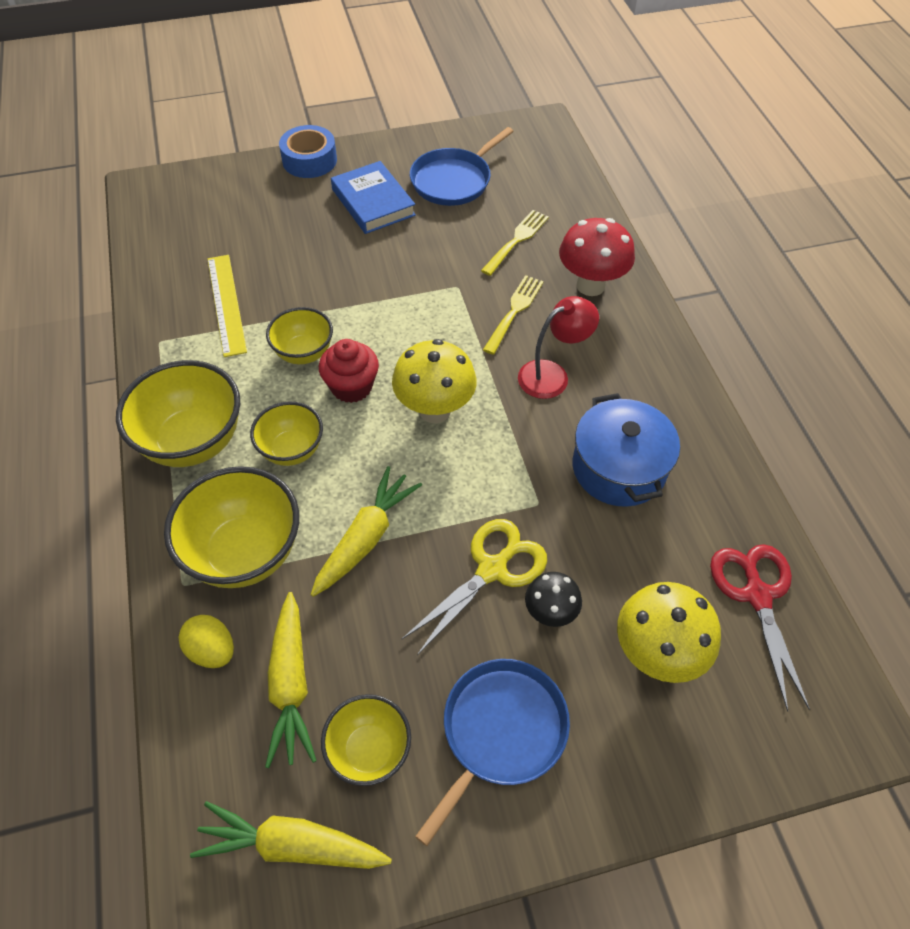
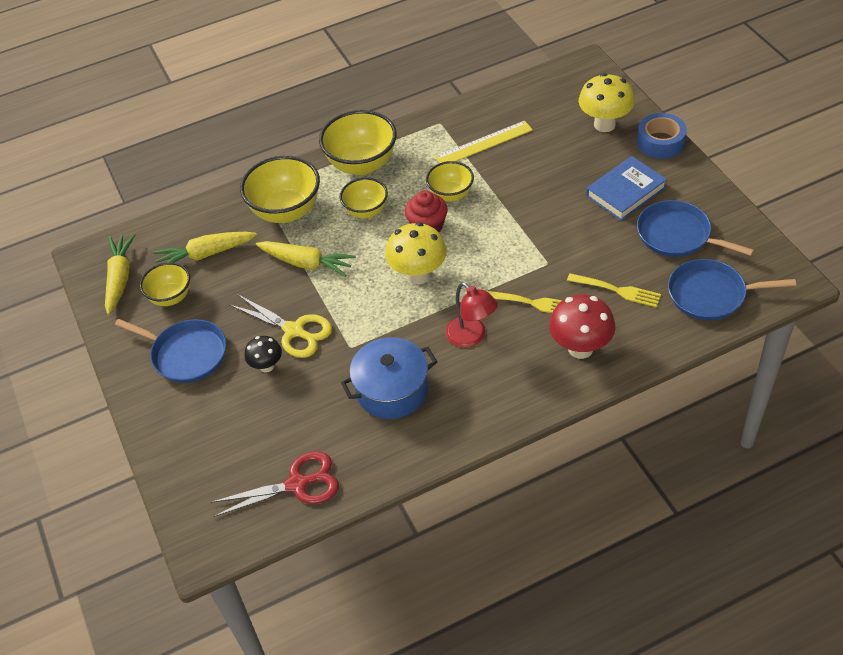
camera: 85 degrees right, 5 degrees down
yellow egg [178,615,234,668] -> none
yellow mushroom [617,582,721,683] -> yellow mushroom moved to [579,73,635,132]
none -> blue pan [668,259,796,321]

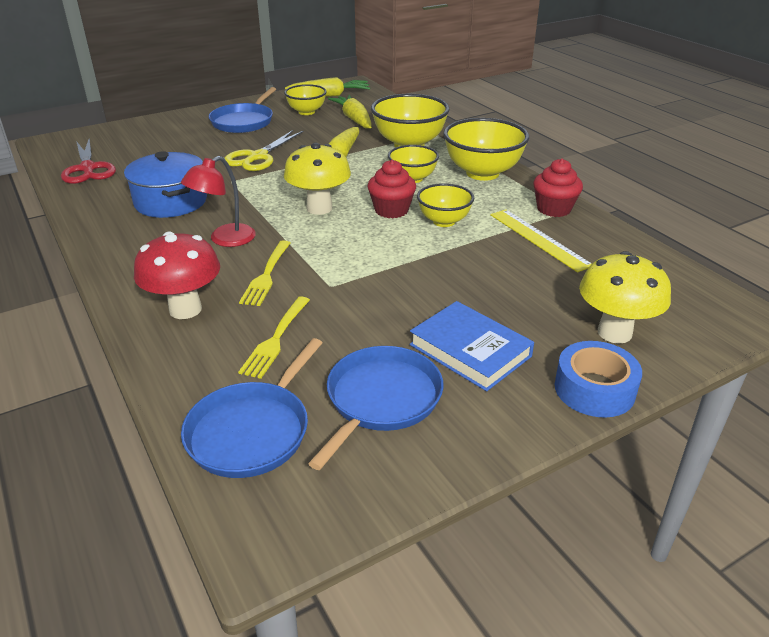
camera: 80 degrees right, 15 degrees down
black mushroom [245,336,282,373] -> none
blue pan [668,259,796,321] -> blue pan turned 150 degrees counterclockwise [181,338,322,478]
none -> red cupcake [533,158,583,217]

